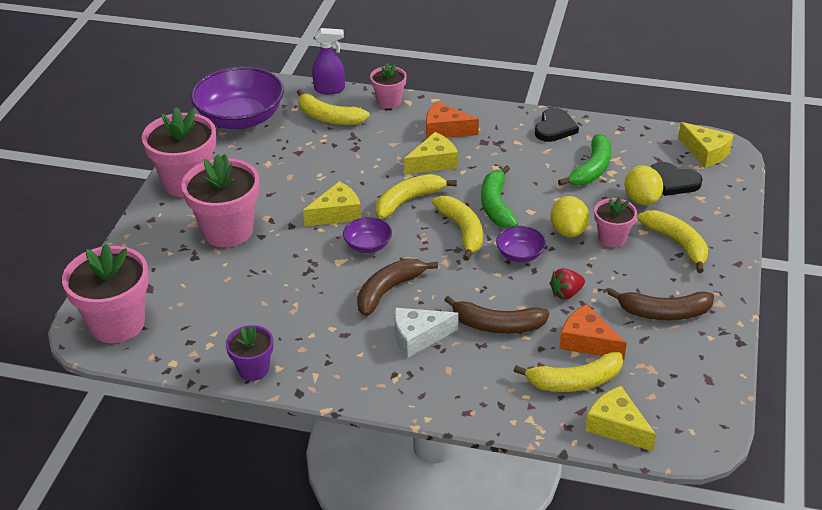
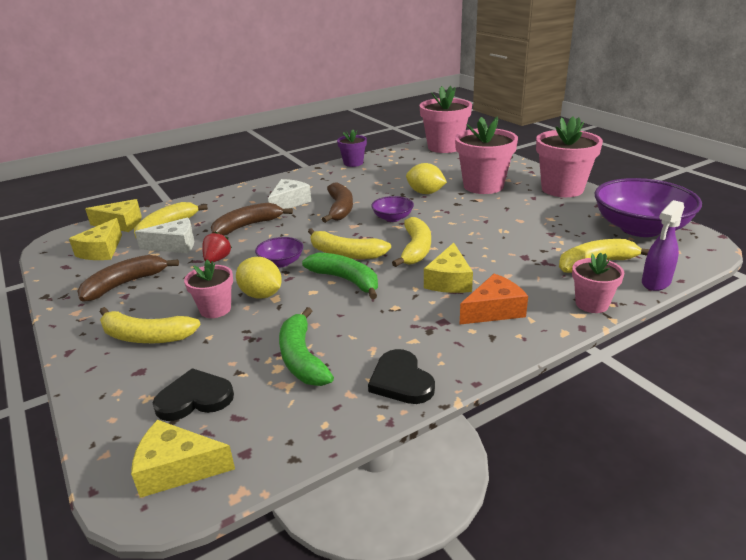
camera: 135 degrees right, 10 degrees down
yellow cheese [303,181,361,226] -> yellow cheese moved to [69,218,122,260]
orange cheese [560,304,627,360] -> white cheese [135,217,194,253]
yellow lemon [625,165,663,205] -> yellow lemon moved to [406,163,447,194]

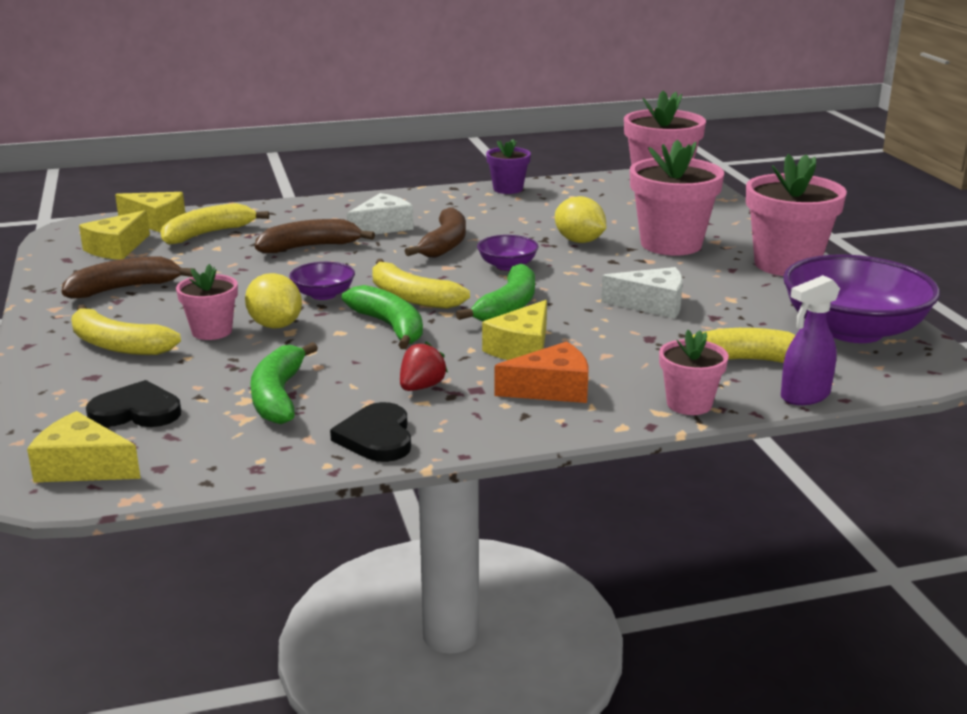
camera: 15 degrees right, 5 degrees down
white cheese [135,217,194,253] -> white cheese moved to [601,267,683,318]
red strawberry [202,231,232,263] -> red strawberry moved to [400,342,448,391]
yellow banana [392,217,431,267] -> green banana [456,263,535,322]

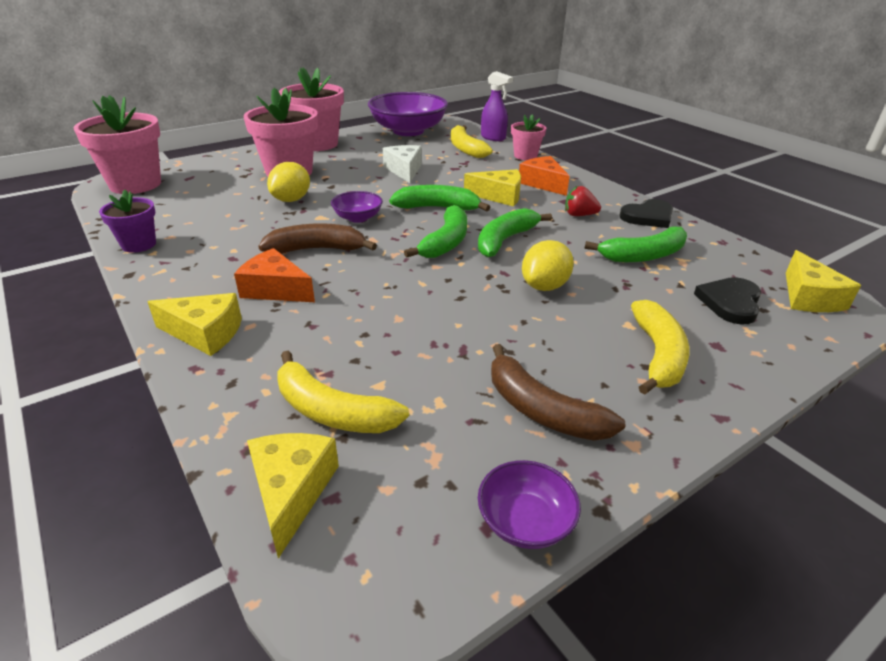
camera: 110 degrees left, 10 degrees up
yellow cheese [79,210,150,260] -> yellow cheese moved to [148,293,242,356]
black heart [86,380,181,427] -> black heart turned 45 degrees clockwise [694,277,761,325]
pink flower pot [176,264,238,340] -> none
brown banana [255,219,375,253] -> none
purple bowl [289,262,355,300] -> purple bowl moved to [478,460,581,549]
white cheese [347,193,414,234] -> orange cheese [234,248,315,302]
yellow banana [372,259,470,309] -> green banana [404,205,467,258]

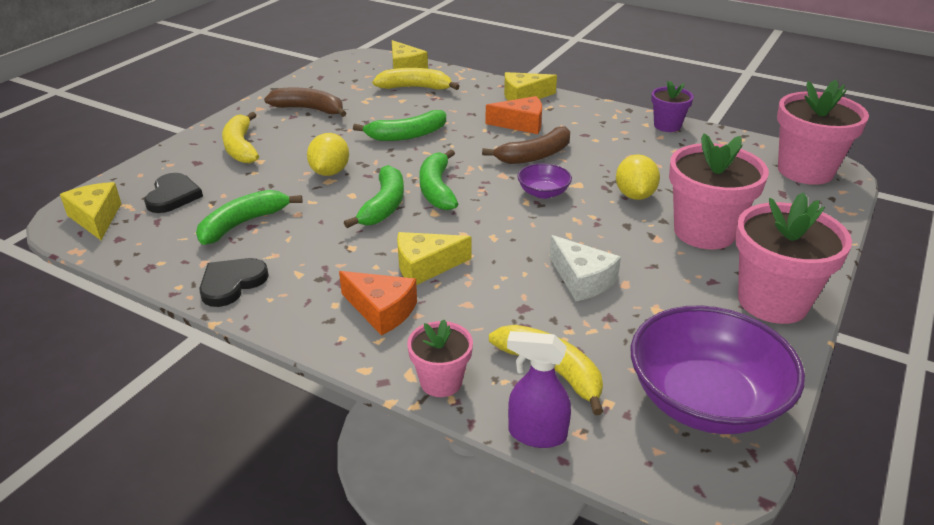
camera: 155 degrees right, 0 degrees up
green banana [389,185,490,211] -> green banana moved to [353,110,446,141]
purple bowl [478,460,581,549] -> none
red strawberry [565,186,601,216] -> none

